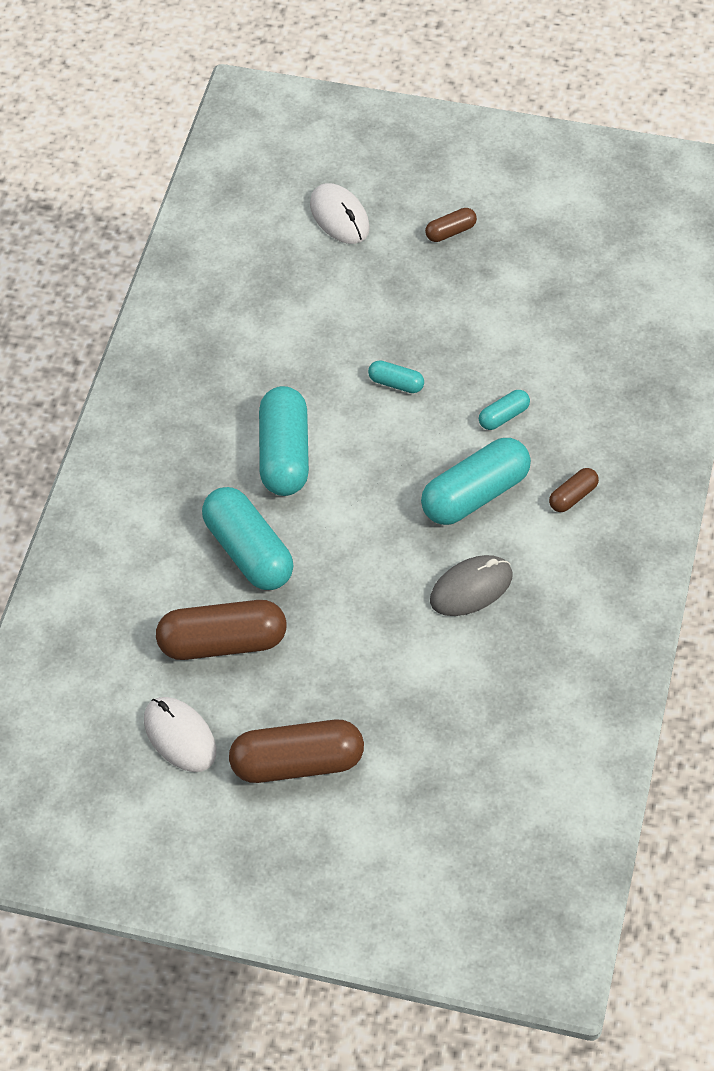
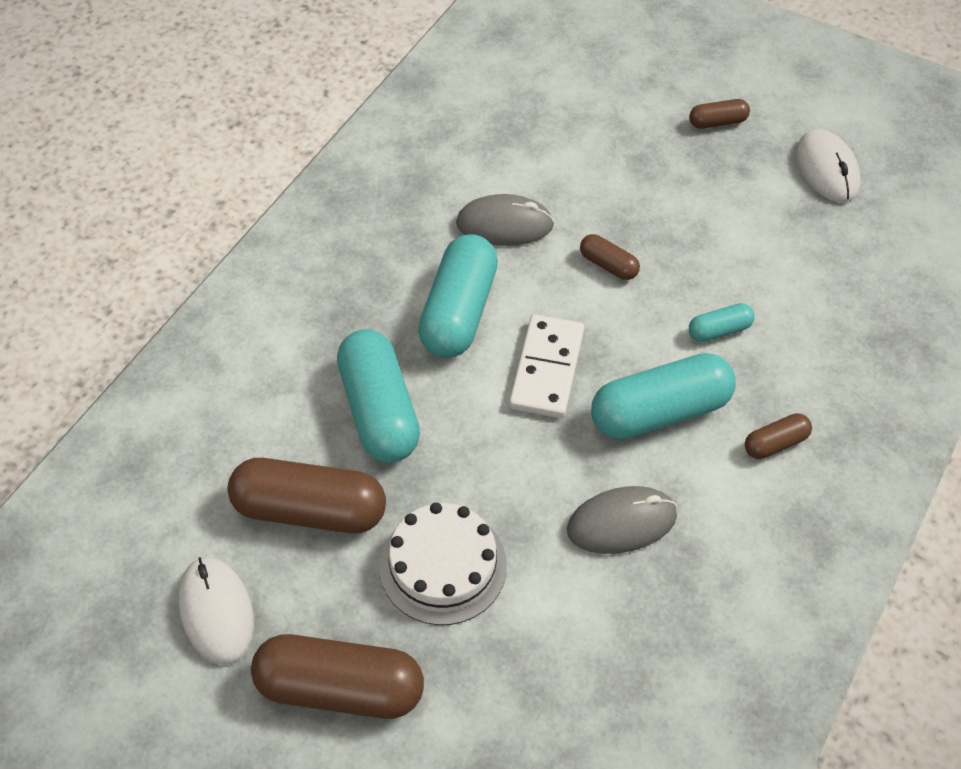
camera: 15 degrees right, 0 degrees up
white mouse [310,183,370,244] -> white mouse moved to [796,129,861,202]
turquoise capsule [368,360,424,393] -> brown capsule [580,234,640,280]
none -> white cake [380,502,507,625]
none -> grey mouse [456,194,554,246]
none -> white domino [509,315,584,418]

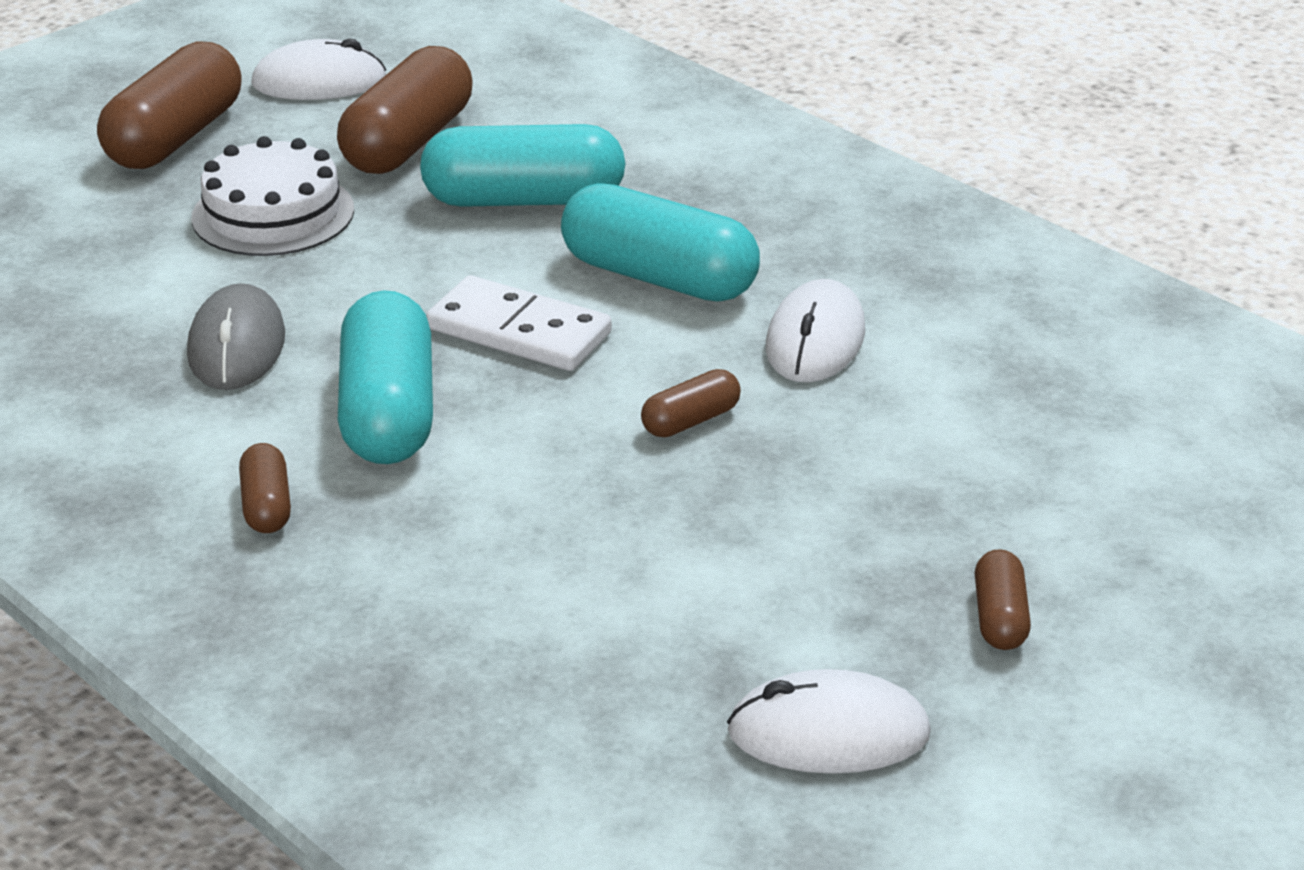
camera: 105 degrees right, 20 degrees down
grey mouse [456,194,554,246] -> white mouse [766,279,865,383]
turquoise capsule [689,303,755,342] -> none

